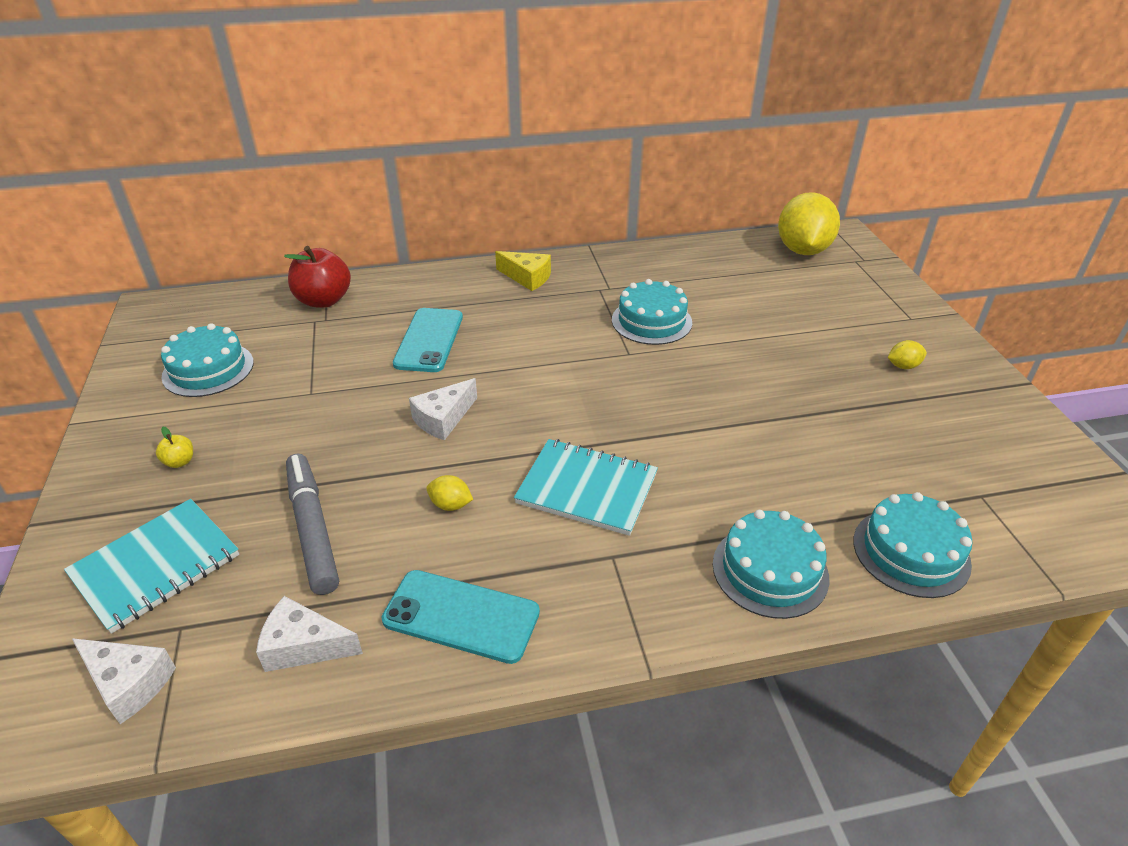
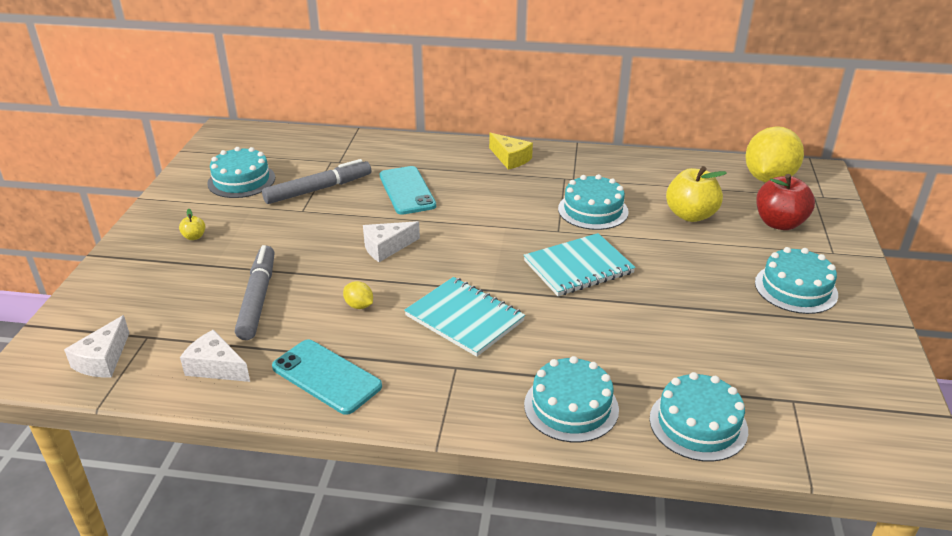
camera: 20 degrees right, 5 degrees down
turquoise notebook [64,499,239,634] -> turquoise notebook moved to [524,233,636,296]
white cheese [72,638,176,724] -> white cheese turned 60 degrees clockwise [64,315,129,377]
red apple [284,246,351,308] -> red apple moved to [756,174,815,230]
turquoise phone [393,308,463,372] -> turquoise phone turned 45 degrees counterclockwise [379,166,436,215]
yellow lemon [888,340,927,369] -> turquoise cake [755,247,838,314]
none -> grey marker [262,159,371,204]
none -> yellow apple [666,166,727,222]

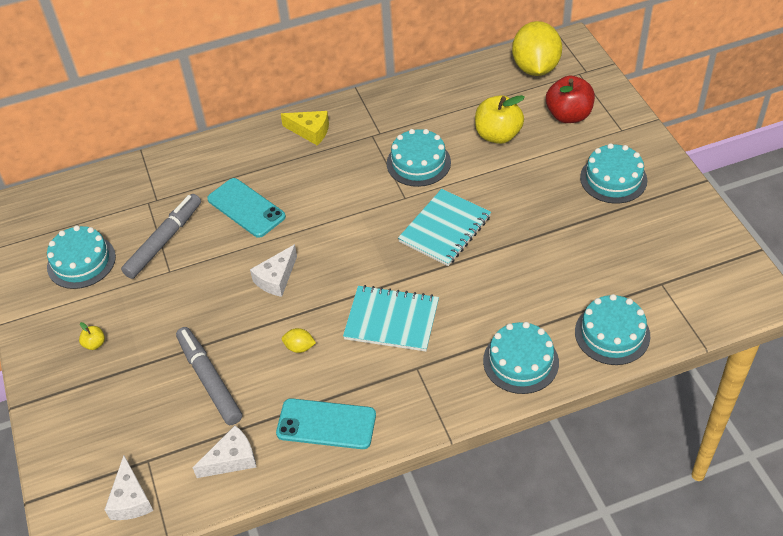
camera: 25 degrees left, 15 degrees up
white cheese [180,330,250,382] -> white cheese turned 150 degrees clockwise [193,425,257,478]

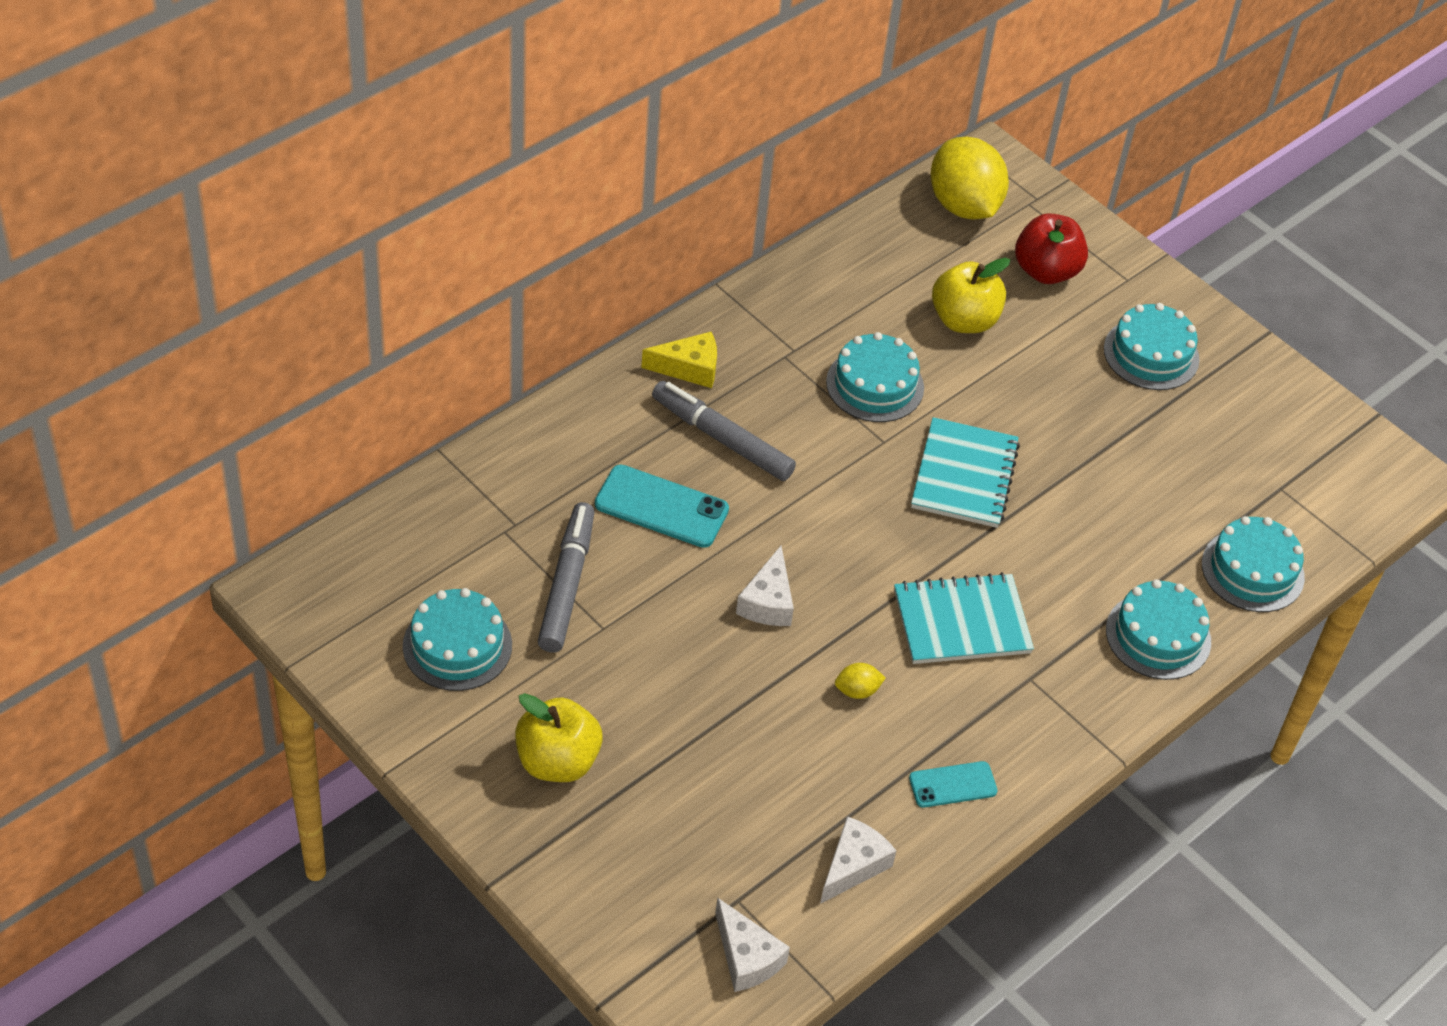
camera: 30 degrees left, 0 degrees up
yellow apple [79,322,105,350] -> yellow apple [515,693,603,782], size x2.24
grey marker [176,327,242,425] -> grey marker moved to [652,381,796,481]
turquoise phone [276,398,376,449] -> turquoise phone [909,761,998,808], size x0.61

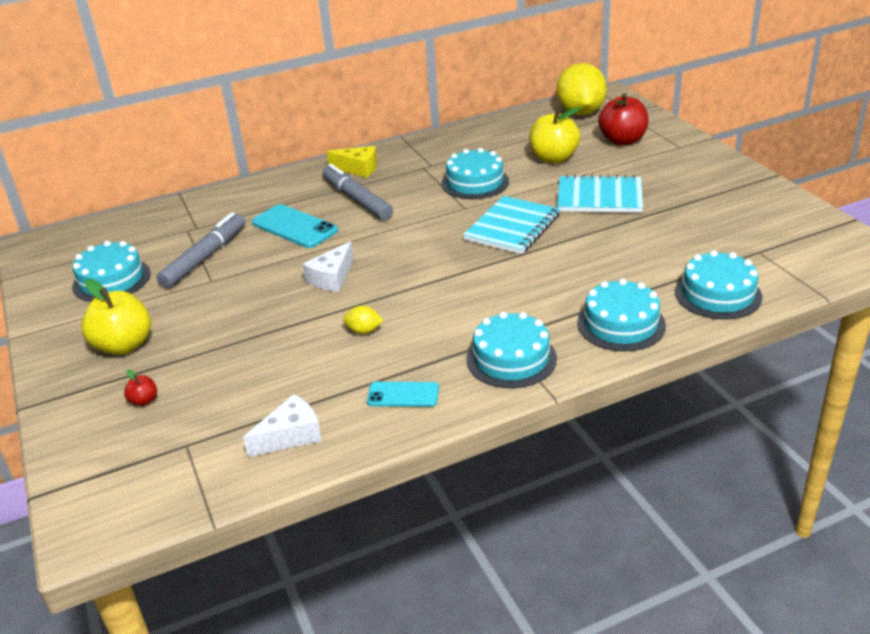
camera: 25 degrees right, 15 degrees down
white cheese [715,897,790,992] -> none
turquoise notebook [894,572,1034,664] -> turquoise notebook moved to [557,175,643,213]
turquoise cake [1104,303,1200,390] -> turquoise cake moved to [466,312,557,388]
none -> red apple [124,369,157,406]

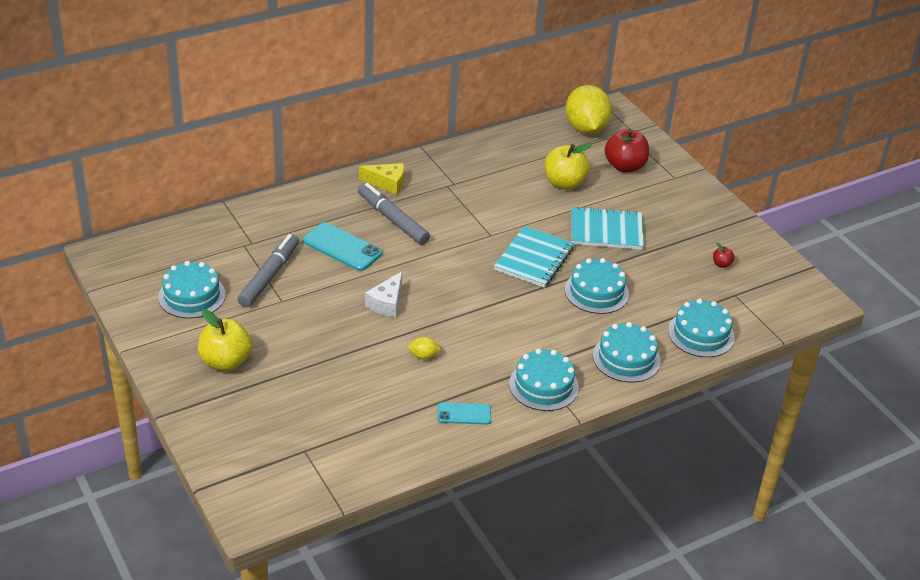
camera: 10 degrees left, 5 degrees up
red apple [124,369,157,406] -> red apple moved to [713,243,735,268]
white cheese [243,394,322,457] -> none
turquoise cake [441,148,509,199] -> turquoise cake moved to [565,258,629,314]

